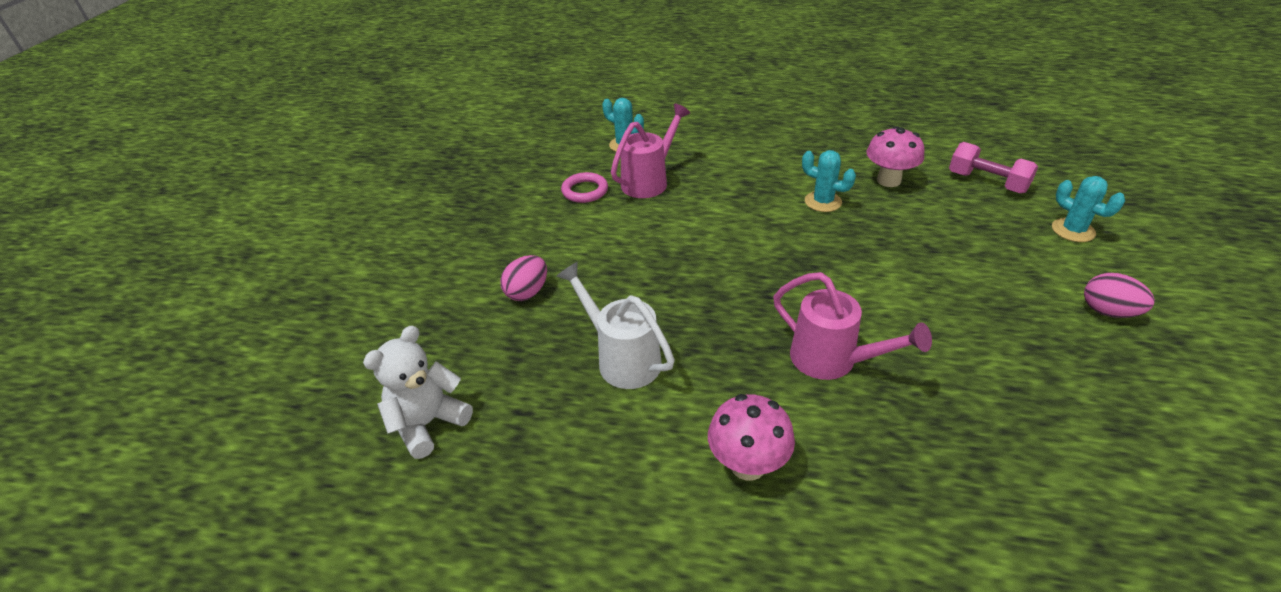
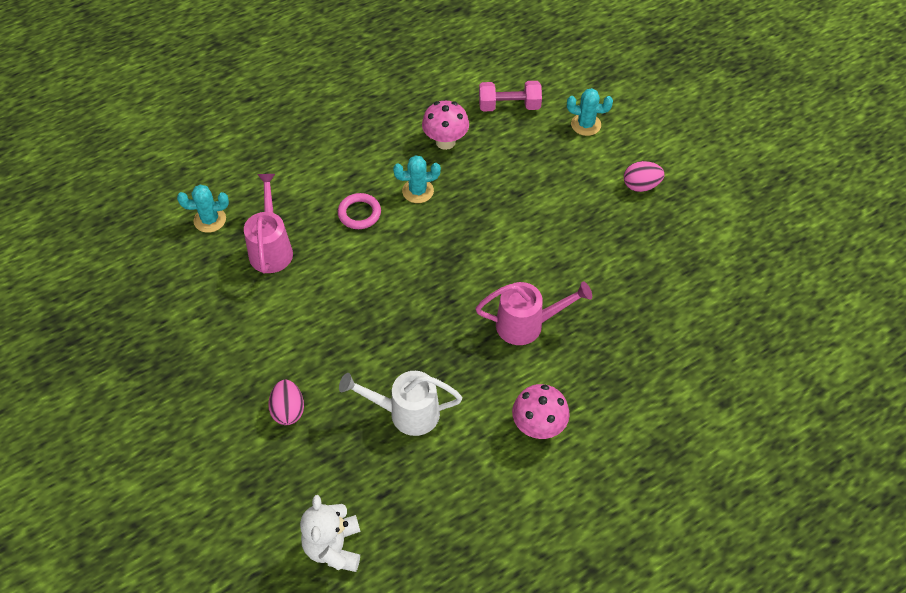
camera: 45 degrees left, 15 degrees up
pink ring [561,172,608,203] -> pink ring moved to [338,193,381,229]

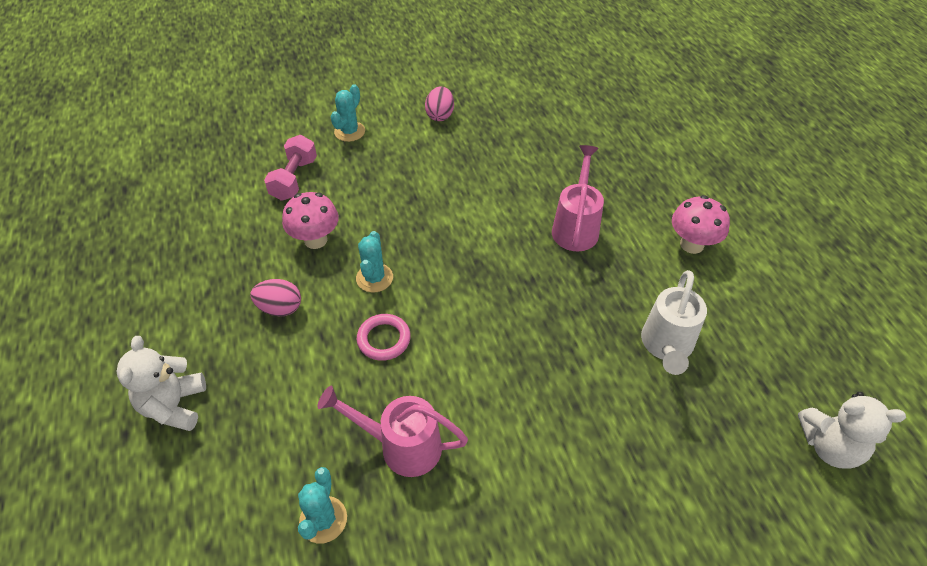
camera: 75 degrees left, 5 degrees down
pink egg [268,380,304,425] -> pink egg moved to [250,279,301,316]
none -> white teddy bear [116,336,206,431]

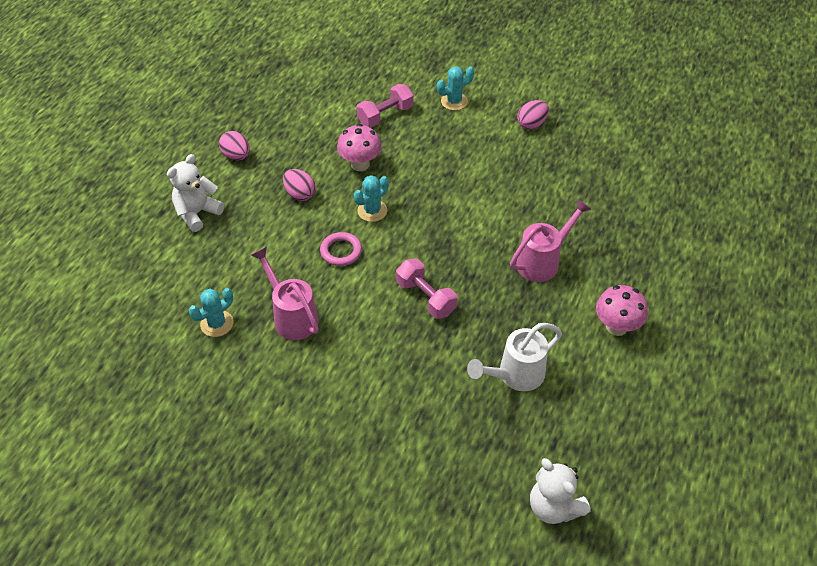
camera: 40 degrees right, 0 degrees up
none -> pink egg [219,131,250,160]
none -> pink dumbbell [396,259,458,319]

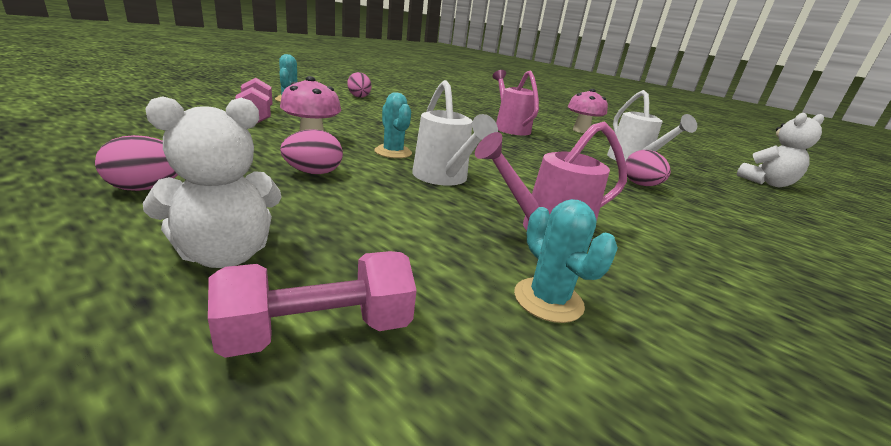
camera: 75 degrees left, 25 degrees down
white teddy bear [167,154,224,232] -> white teddy bear turned 90 degrees counterclockwise [143,96,282,268]
pink ring [320,232,362,266] -> white watering can [412,80,498,186]
pink dumbbell [396,259,458,319] -> pink dumbbell moved to [208,251,417,358]
none -> pink egg [626,150,671,186]

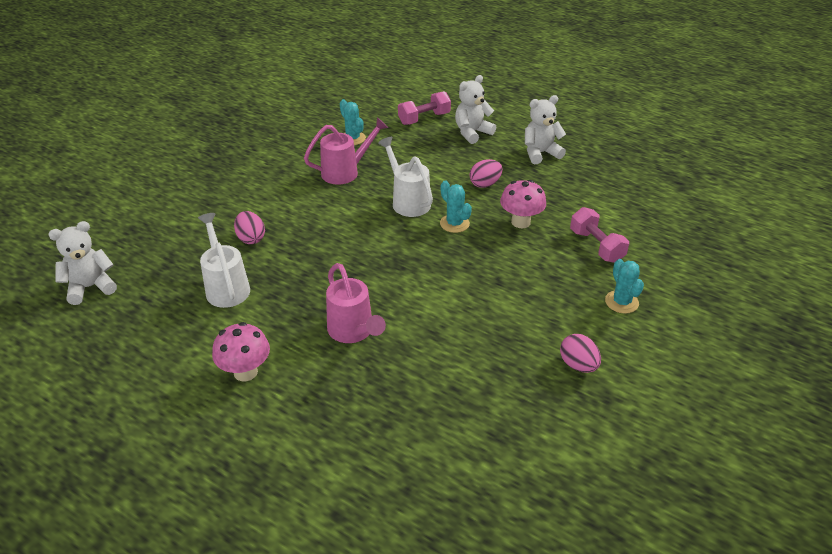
camera: 175 degrees right, 15 degrees up
pink egg [95,135,178,191] -> white teddy bear [525,95,566,164]

